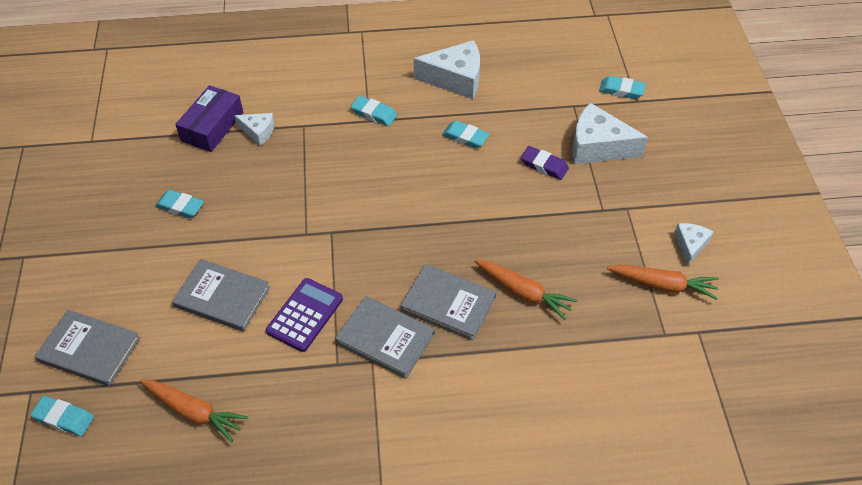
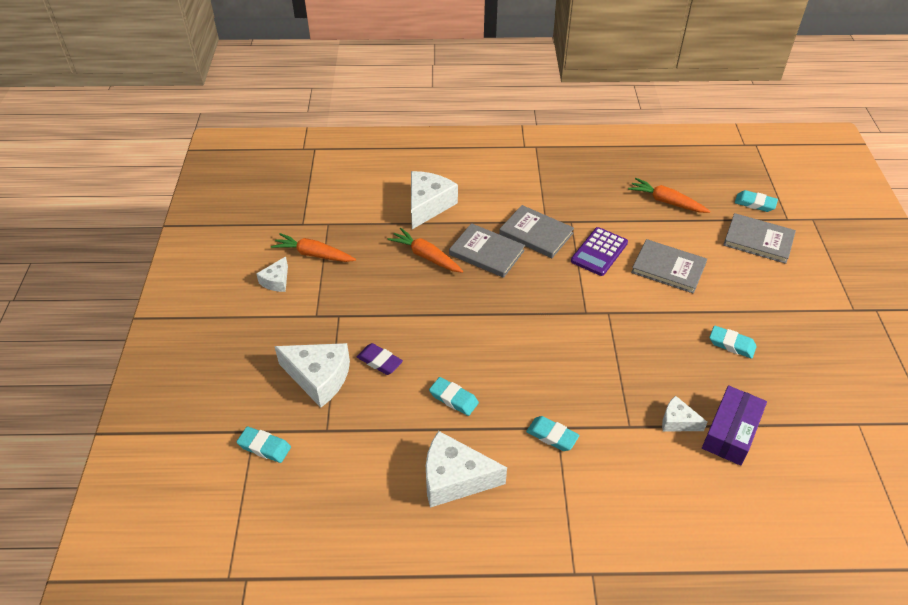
camera: 175 degrees left, 5 degrees down
none -> white cheese [411,171,458,229]

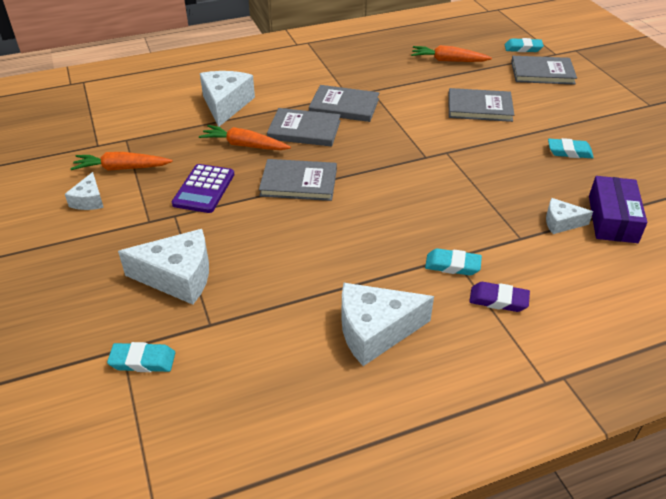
camera: 20 degrees left, 5 degrees down
purple eraser [357,343,403,375] -> purple eraser moved to [469,282,530,312]
turquoise eraser [429,377,479,416] -> none
purple calculator [571,227,628,276] -> purple calculator moved to [172,164,235,213]
none -> grey book [259,159,337,201]

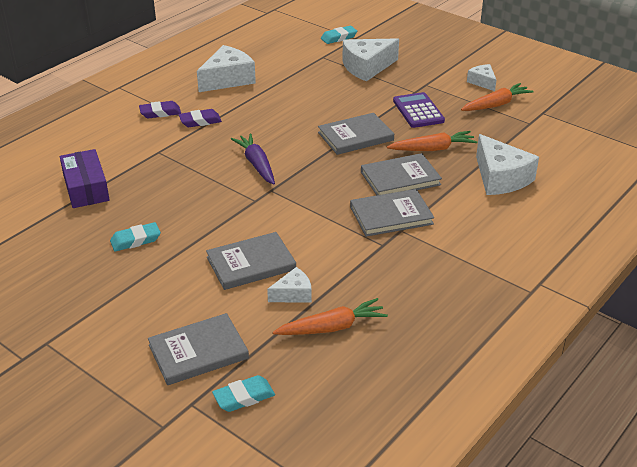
camera: 150 degrees right, 5 degrees down
turquoise eraser [425,248,482,276] -> purple eraser [179,109,222,127]
white cheese [546,198,593,234] -> white cheese moved to [267,267,312,303]
none -> purple carrot [231,133,275,185]

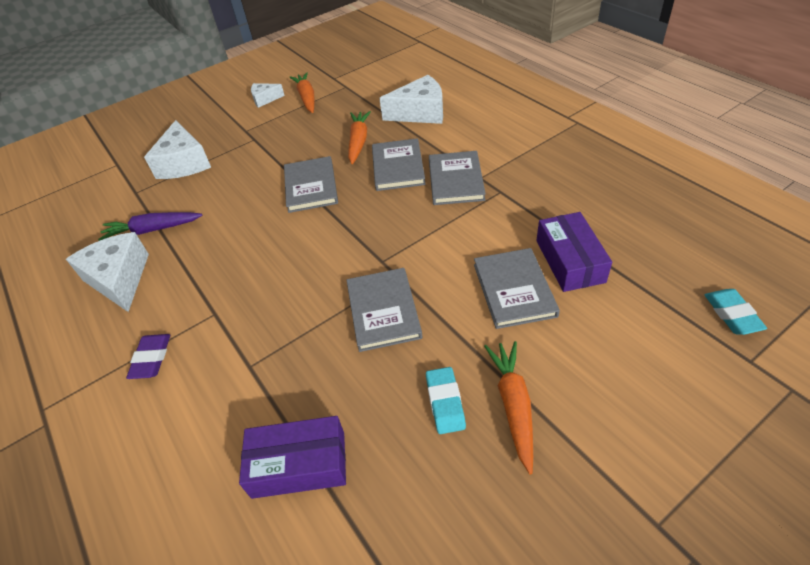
camera: 70 degrees left, 10 degrees up
grey book [148,313,249,385] -> grey book moved to [346,268,423,352]
purple eraser [179,109,222,127] -> none
purple carrot [231,133,275,185] -> purple carrot moved to [98,212,202,241]
white cheese [267,267,312,303] -> purple box [536,212,612,292]
orange carrot [273,298,388,335] -> orange carrot moved to [484,341,533,474]
turquoise eraser [321,26,357,44] -> none
purple calculator [393,92,445,128] -> none

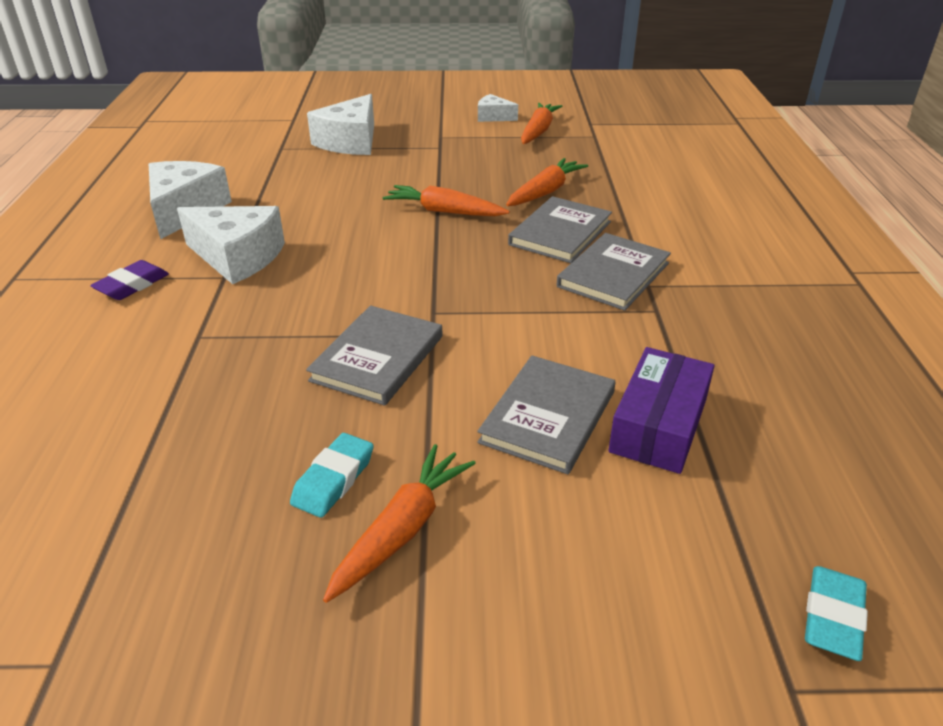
camera: 30 degrees right, 10 degrees down
purple carrot [98,212,202,241] -> none
purple box [239,416,346,499] -> none
grey book [284,156,338,213] -> orange carrot [383,185,510,216]
white cheese [379,75,443,124] -> white cheese moved to [177,206,285,284]

